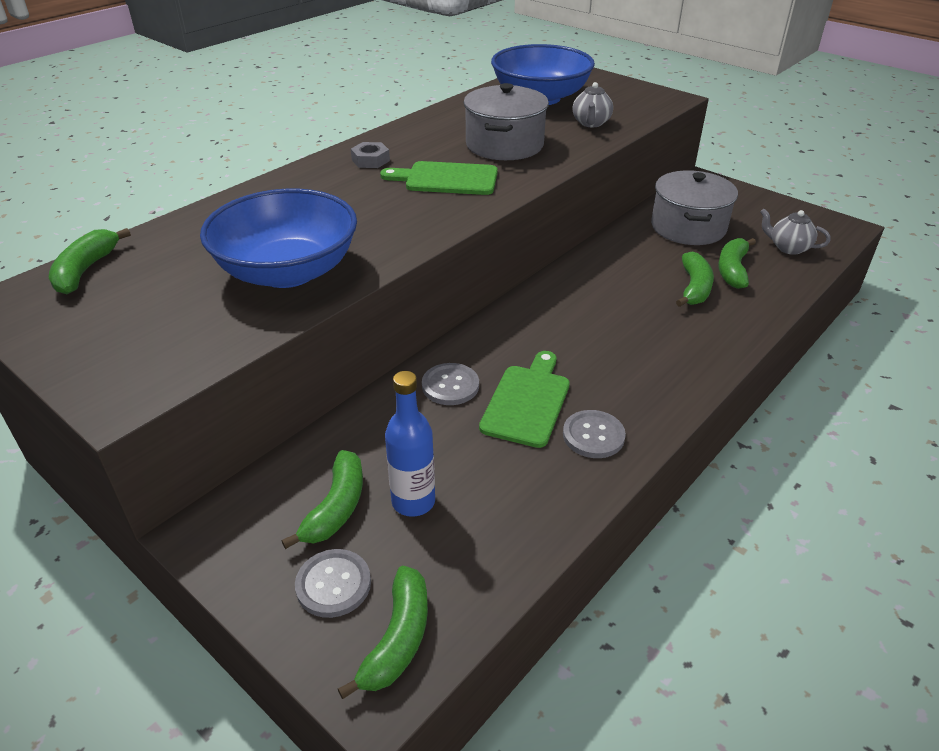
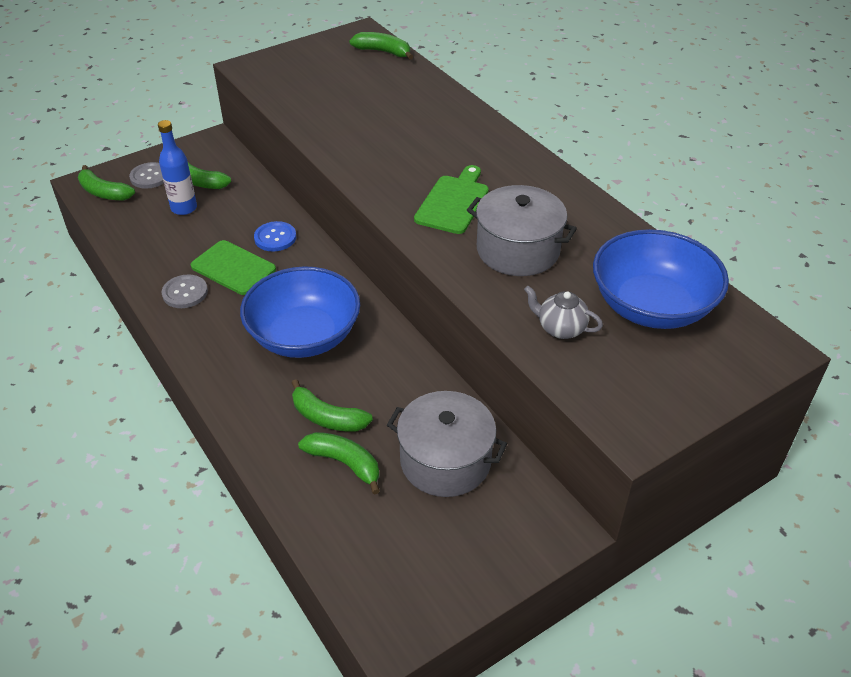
camera: 105 degrees right, 5 degrees up
blue bowl [200,189,357,288] -> blue bowl moved to [240,266,360,358]
grey nut [351,142,390,168] -> none
grey button [422,363,479,405] -> blue button [254,221,296,252]
grey teapot [760,209,831,255] -> none

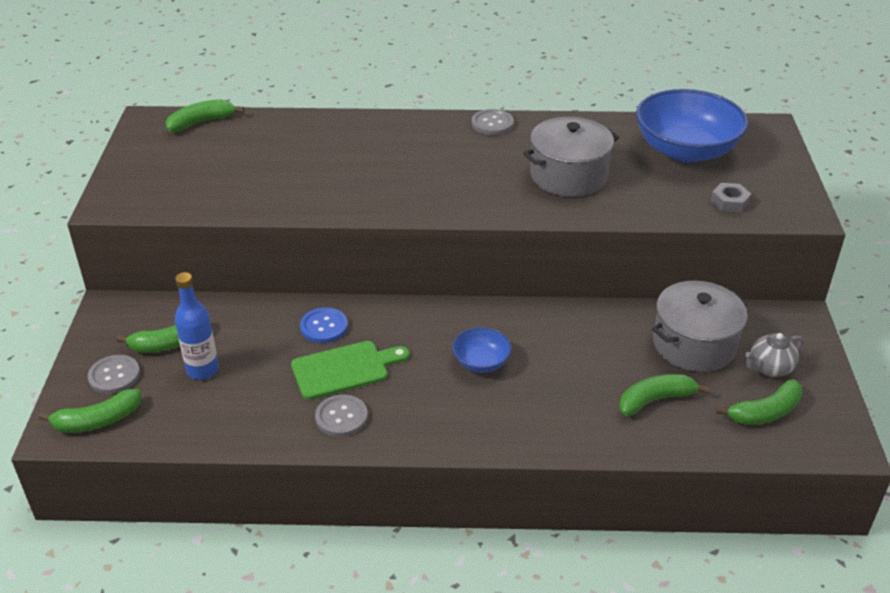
camera: 55 degrees left, 5 degrees down
blue bowl [240,266,360,358] -> blue bowl [452,327,512,373], size x0.48
green banana [292,379,373,432] -> green banana moved to [716,379,803,425]
green cutting board [414,165,489,234] -> none
grey teapot [524,286,603,339] -> grey teapot moved to [745,333,803,377]
none -> grey button [472,109,514,135]
none -> grey nut [711,183,751,212]

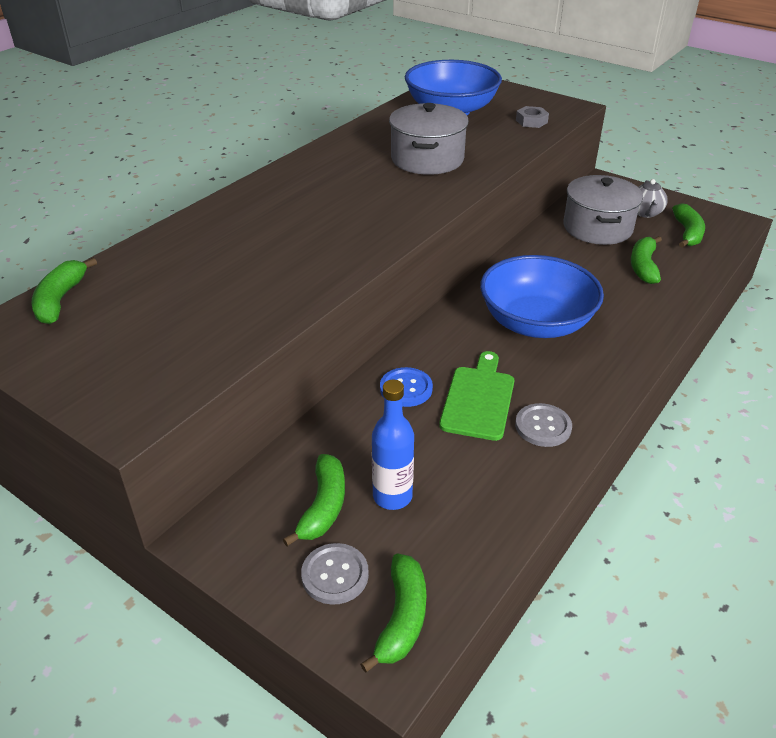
camera: 55 degrees left, 0 degrees up
blue bowl [452,327,512,373] -> blue bowl [480,255,604,338], size x2.08
grey button [472,109,514,135] -> none

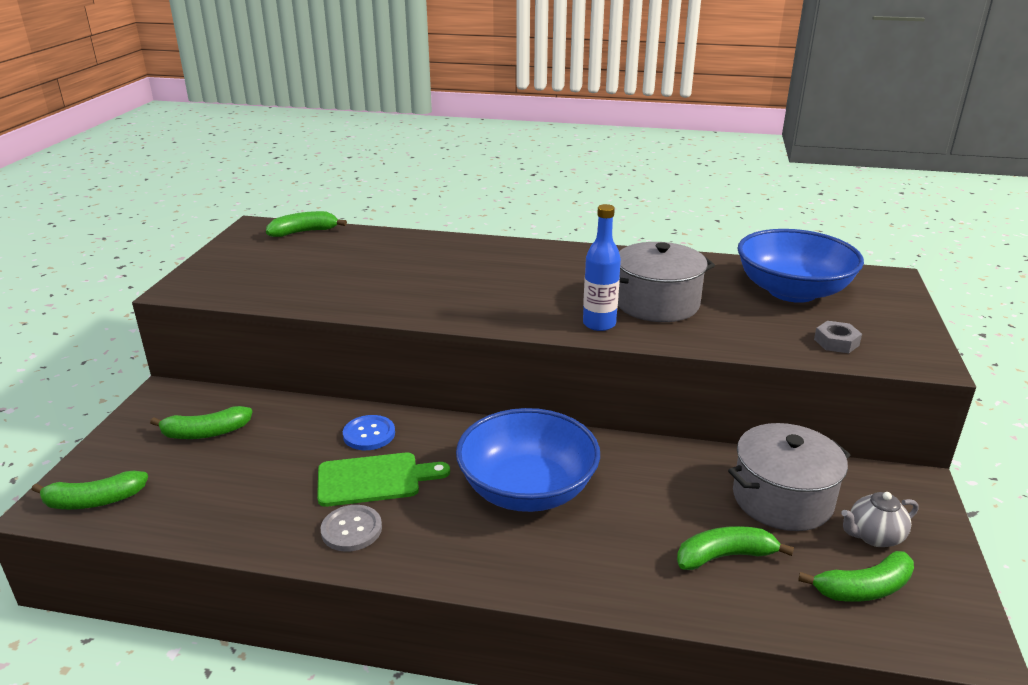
camera: 65 degrees right, 10 degrees down
grey button [301,543,369,605] -> none
blue bottle [372,380,414,510] -> blue bottle moved to [583,204,621,331]

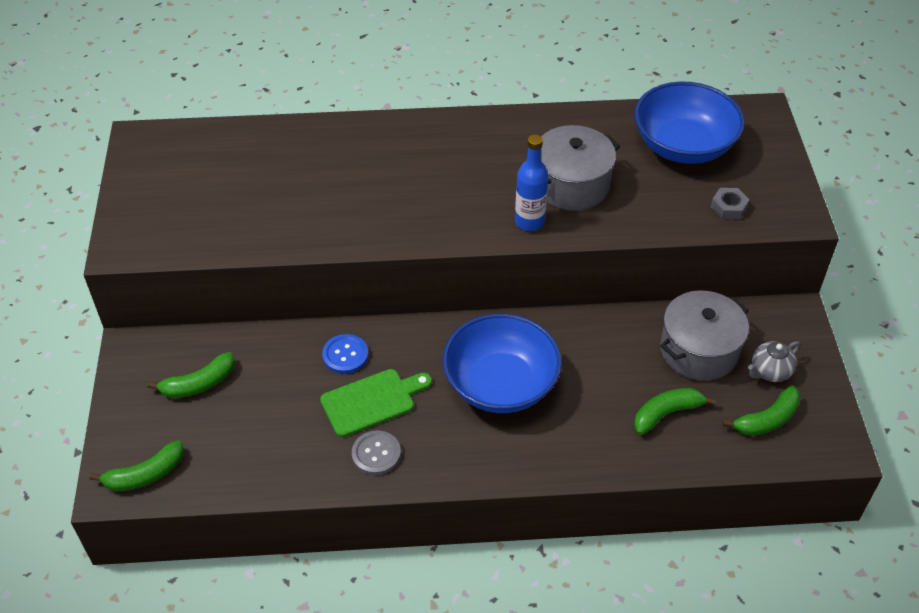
camera: 15 degrees left, 20 degrees up
green banana [266,211,347,237] -> none

